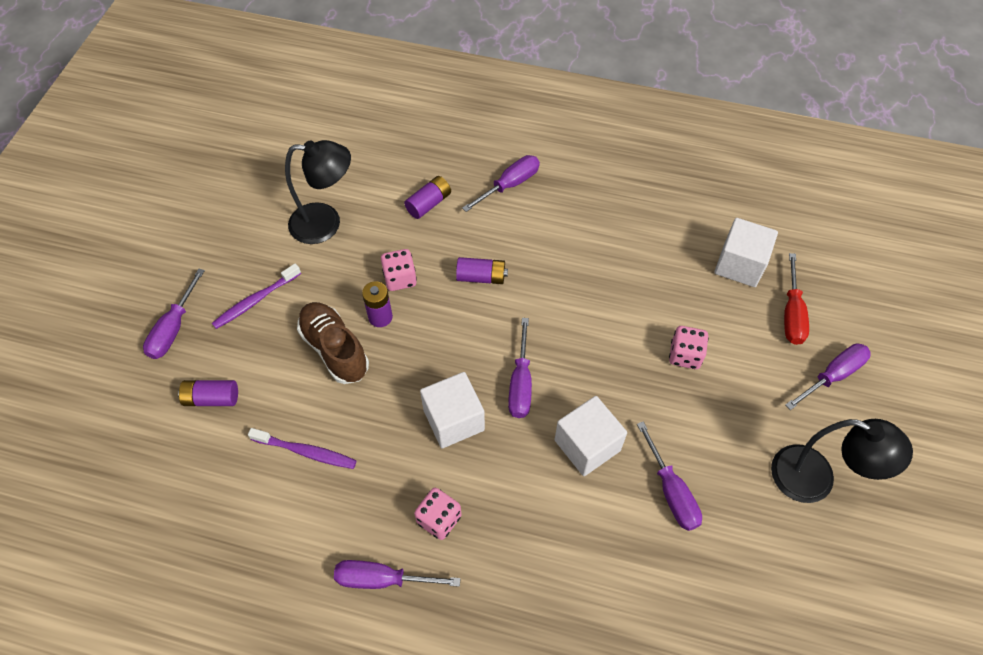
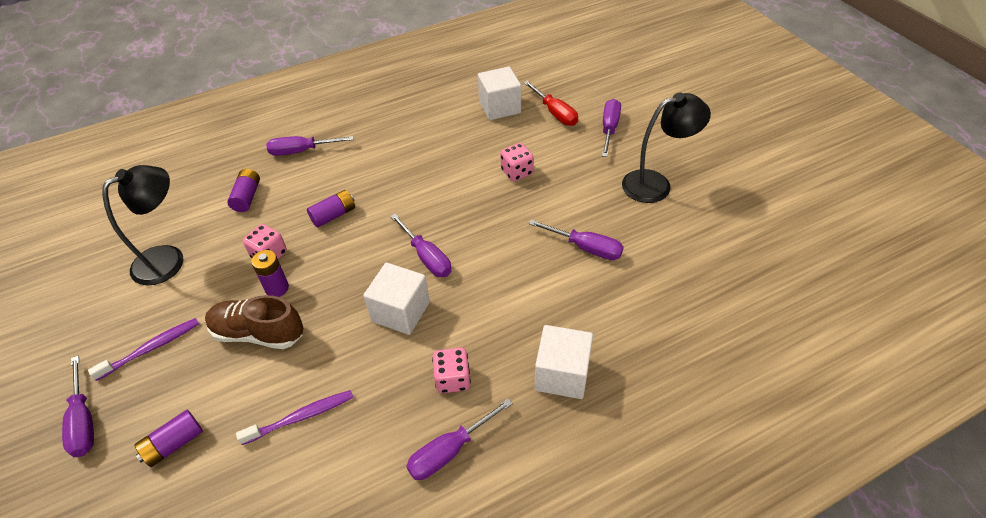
camera: 40 degrees left, 10 degrees down
purple toothbrush [212,264,301,329] -> purple toothbrush turned 135 degrees counterclockwise [88,318,199,381]
purple screwdriver [462,155,540,212] -> purple screwdriver turned 105 degrees counterclockwise [266,136,353,156]
white cube [554,396,627,476] -> white cube moved to [534,325,593,399]

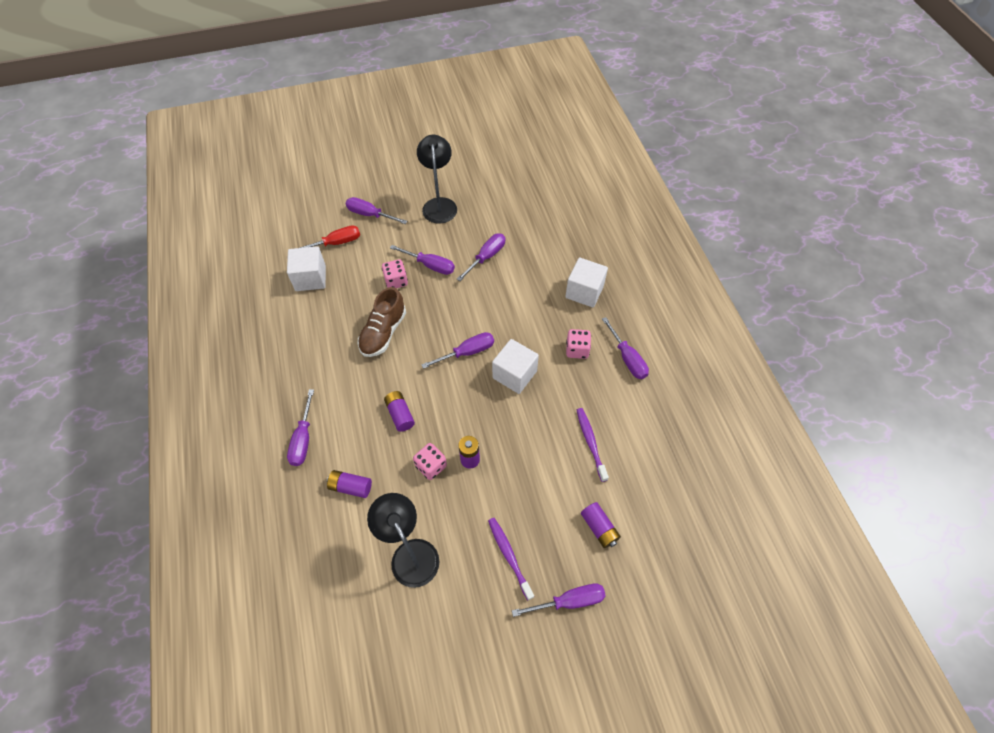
camera: 80 degrees left, 10 degrees up
brown shoe [205,295,303,349] -> brown shoe moved to [358,287,406,357]
none -> purple screwdriver [390,245,455,275]

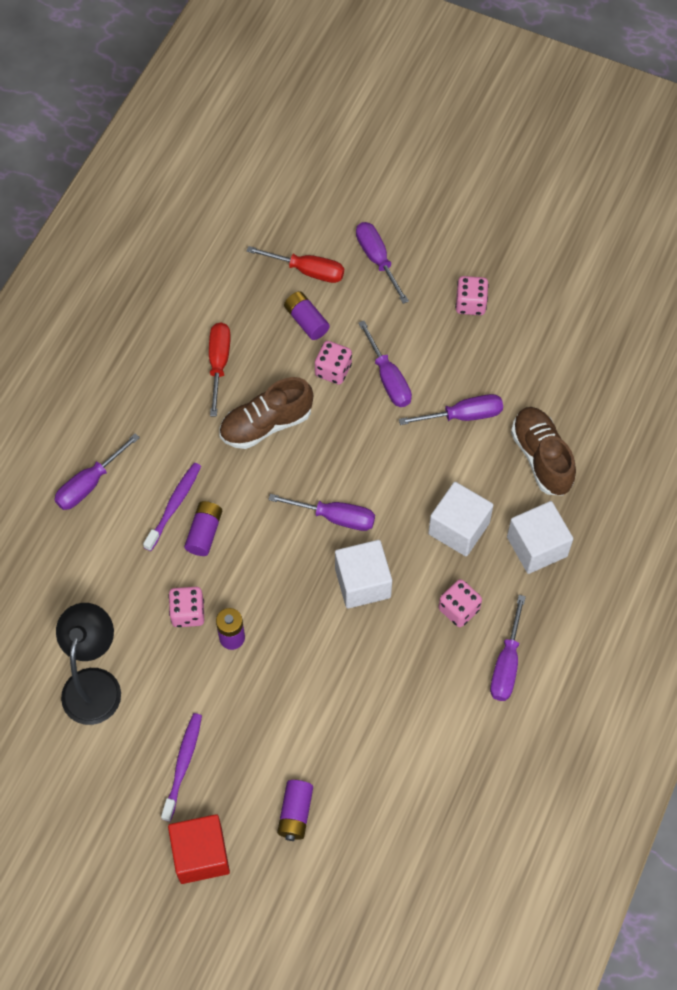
camera: 40 degrees right, 5 degrees up
white cube [287,246,326,291] -> white cube moved to [428,482,493,556]
purple battery [327,470,372,498] -> purple battery moved to [284,291,330,340]
black lamp [417,135,457,224] -> pink dice [455,276,489,315]
purple screwdriver [512,583,606,617] -> red cube [168,814,230,884]
purple toothbrush [577,408,609,482] -> purple toothbrush moved to [143,463,201,551]
none -> red screwdriver [209,322,231,417]
none -> brown shoe [511,407,576,496]

